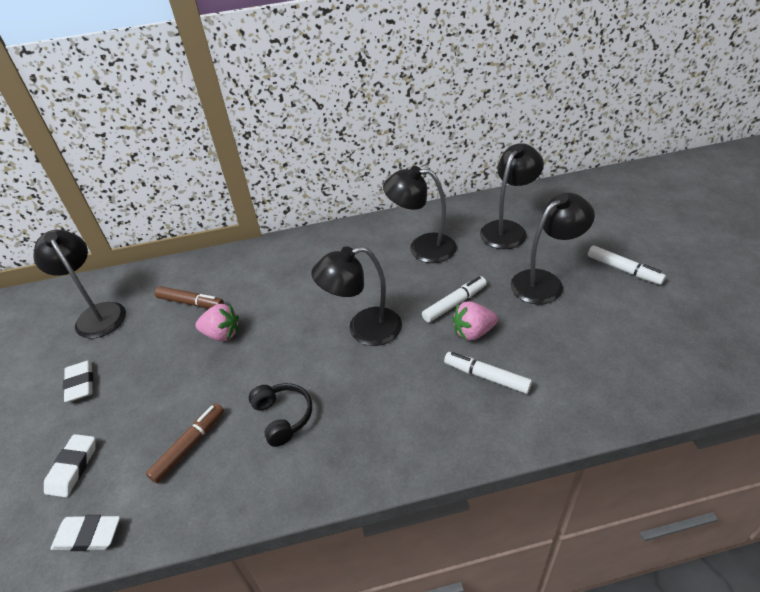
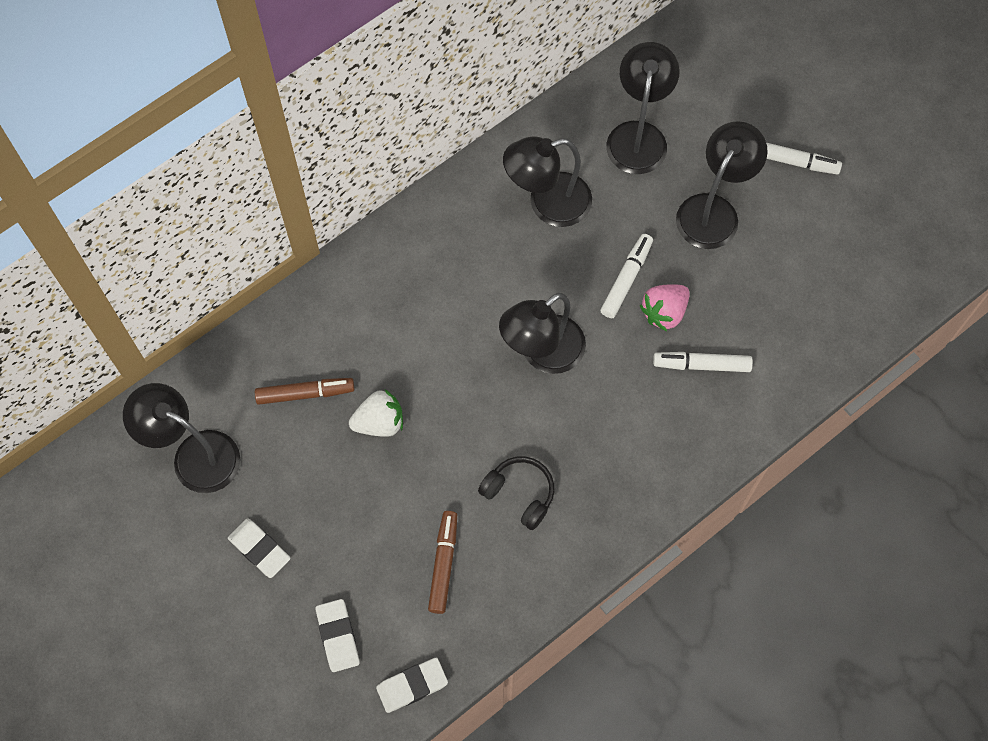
camera: 30 degrees left, 25 degrees up
pink strawberry [196,304,239,341] -> white strawberry [349,390,403,437]

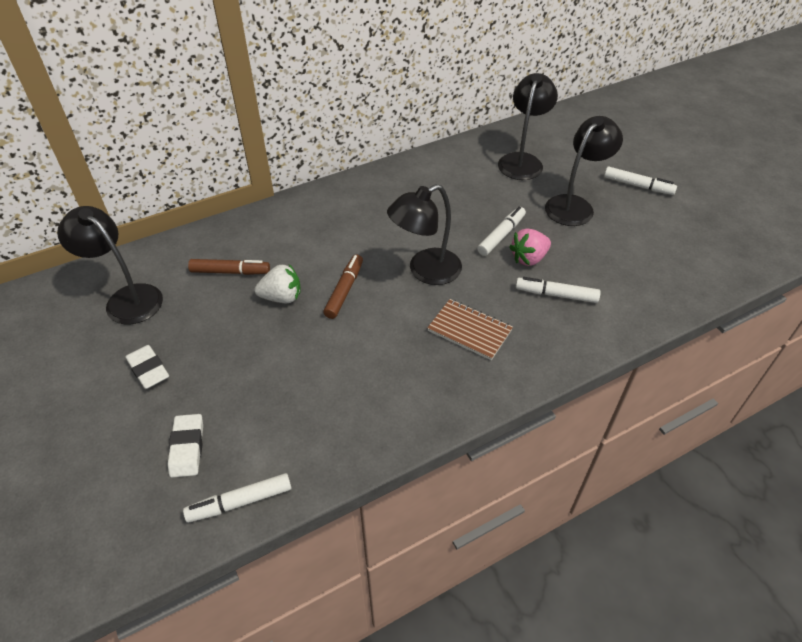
camera: 10 degrees right, 20 degrees down
white eraser [376,658,448,713] -> white marker [183,473,292,523]
brown marker [428,511,457,614] -> brown marker moved to [323,255,363,319]
black headphones [478,456,554,530] -> none
black lamp [503,136,592,227] -> none
none -> brown notebook [427,299,513,360]

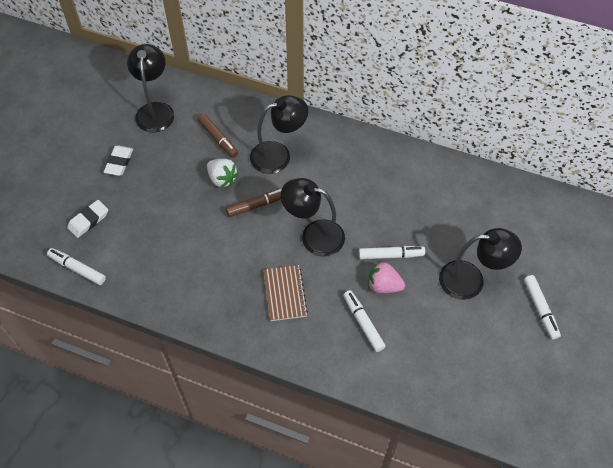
camera: 50 degrees right, 10 degrees up
black lamp [498,73,558,180] -> black lamp moved to [250,95,308,174]

